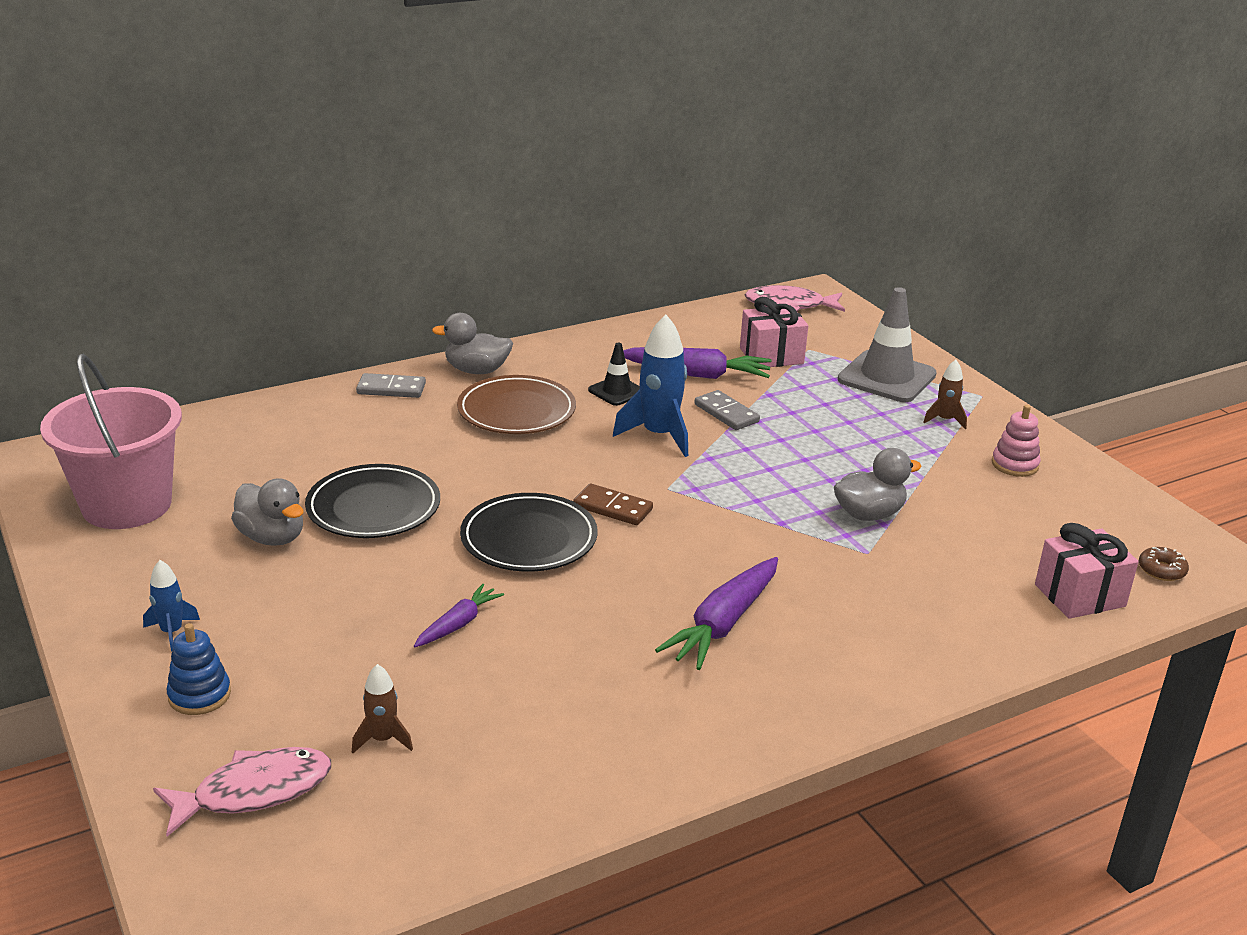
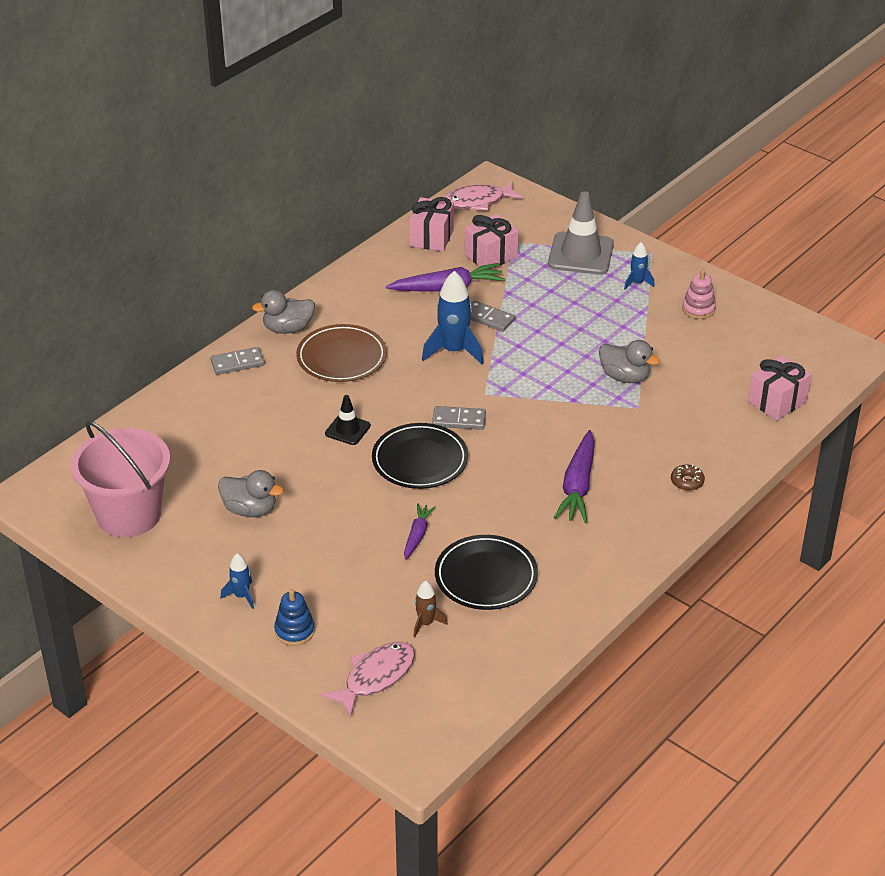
camera: 20 degrees left, 10 degrees up
black plate [305,464,440,538] -> black plate moved to [435,535,538,610]
brown domino [573,483,653,525] -> grey domino [432,406,486,430]
black traffic cone [588,343,640,406] -> black traffic cone moved to [325,395,371,445]
grey duck [834,448,922,521] -> grey duck turned 75 degrees clockwise [599,340,660,383]
brown rocket [923,360,967,429] -> blue rocket [624,242,655,290]
brown donut [1139,547,1189,581] -> brown donut moved to [671,465,705,491]
none -> pink gift [409,197,454,251]

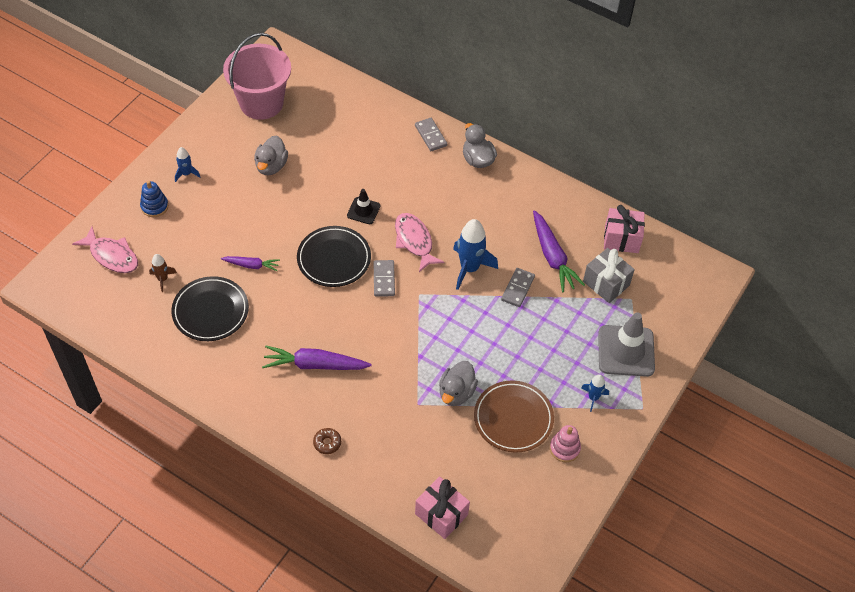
camera: 80 degrees right, 15 degrees up
brown plate [296,324,387,382] -> brown plate moved to [474,381,554,453]
pink fish [444,181,523,211] -> pink fish moved to [395,213,445,272]
pink gift [464,214,519,270] -> grey gift [583,248,635,303]

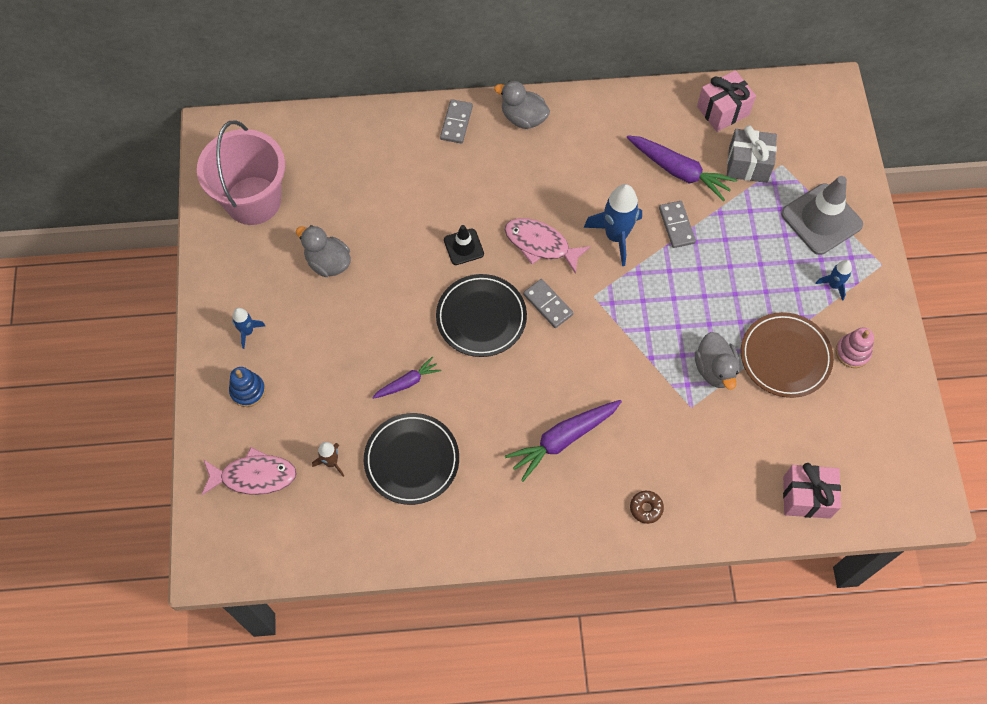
camera: 35 degrees left, 10 degrees up
grey duck [254,135,288,175] -> grey duck turned 150 degrees clockwise [296,225,351,277]
grey domino [415,118,447,151] -> grey domino turned 75 degrees clockwise [440,99,473,144]

